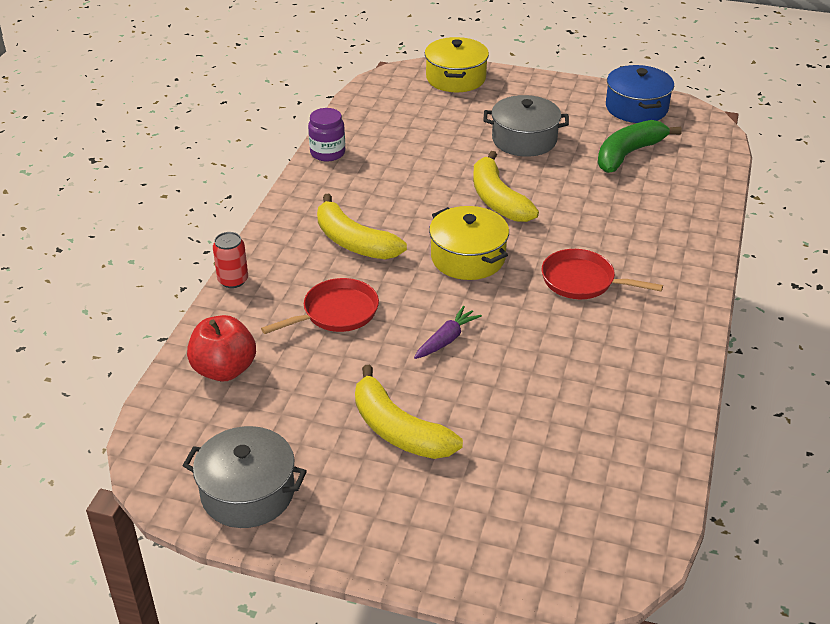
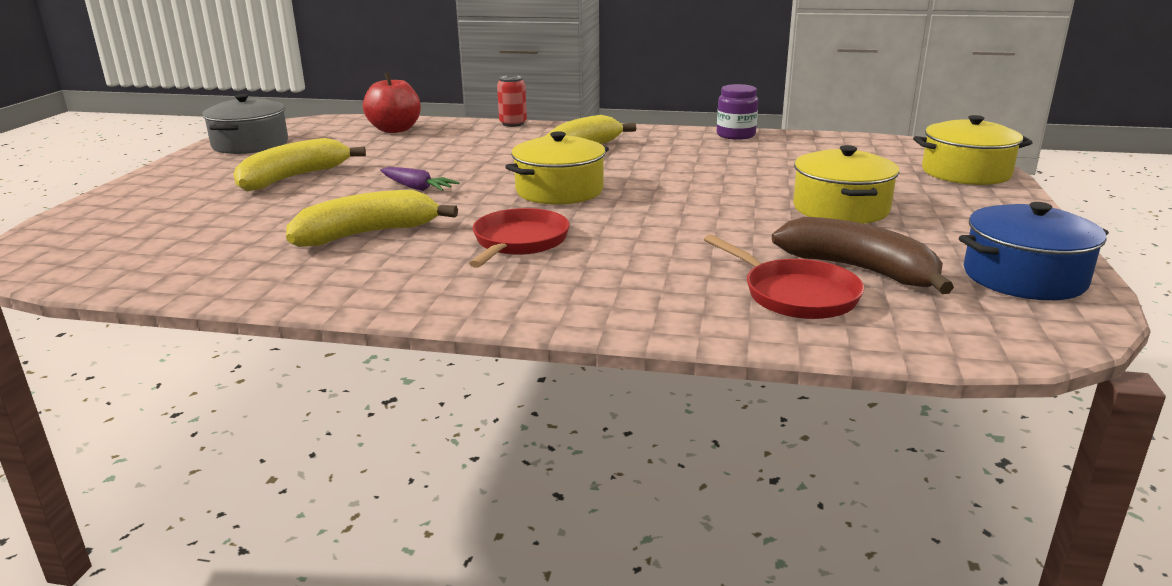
camera: 85 degrees right, 15 degrees down
red pan [261,278,379,334] -> red pan moved to [704,235,864,319]
yellow banana [473,151,539,222] -> yellow banana moved to [286,190,458,247]
grey pot [483,95,569,157] -> yellow pot [793,145,899,224]
green banana [598,120,682,173] -> brown banana [772,217,954,294]

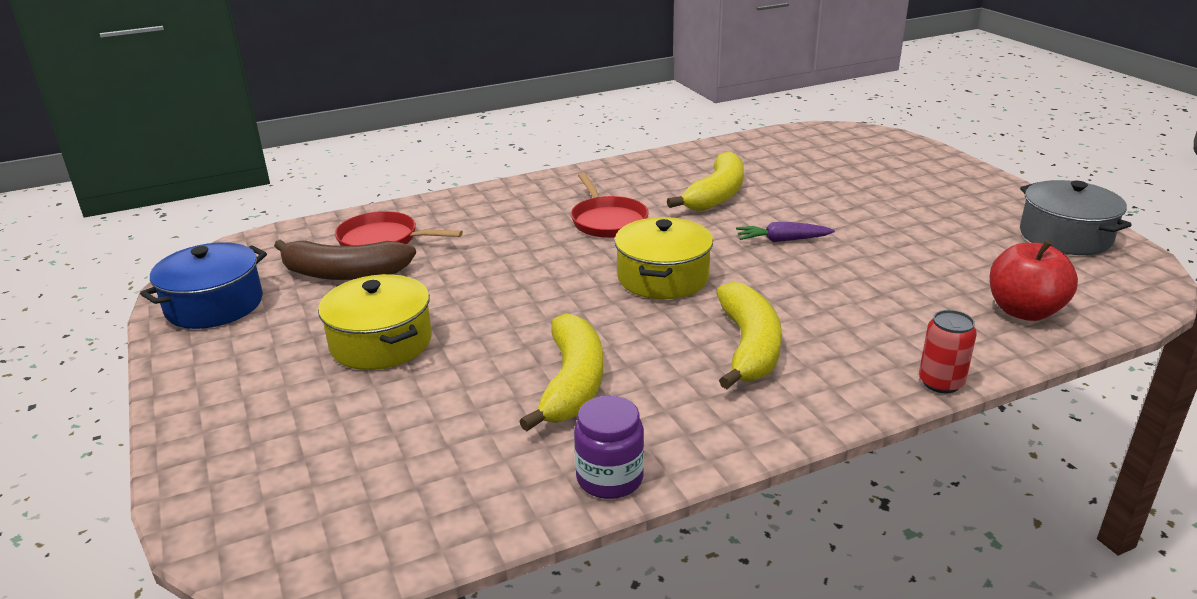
camera: 145 degrees right, 5 degrees up
yellow banana [233,138,366,191] -> yellow banana moved to [519,313,603,431]
yellow pot [913,115,1033,185] -> none

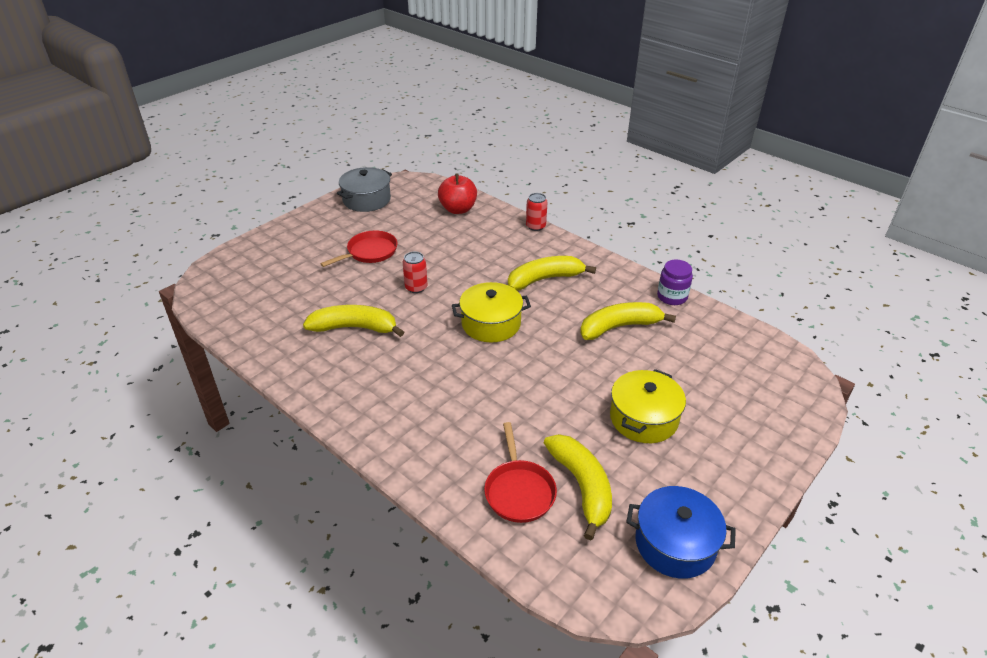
camera: 115 degrees left, 10 degrees up
brown banana [274,239,416,280] -> yellow banana [544,434,612,541]
red pan [571,173,649,238] -> red pan moved to [320,231,397,267]
purple carrot [736,222,835,242] -> red can [403,252,427,293]

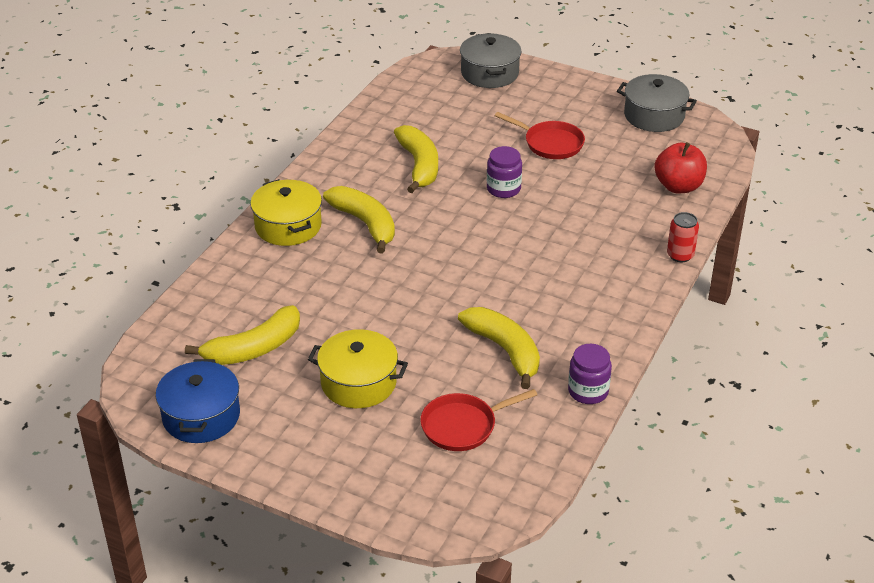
camera: 75 degrees right, 0 degrees up
red can [403,252,427,293] -> purple jar [487,146,522,198]
yellow pot [452,282,531,342] -> yellow pot moved to [250,179,322,246]
red pan [484,422,557,523] -> red pan moved to [420,389,537,451]
yellow banana [508,256,596,290] -> yellow banana moved to [323,186,395,253]
none -> grey pot [460,33,522,88]

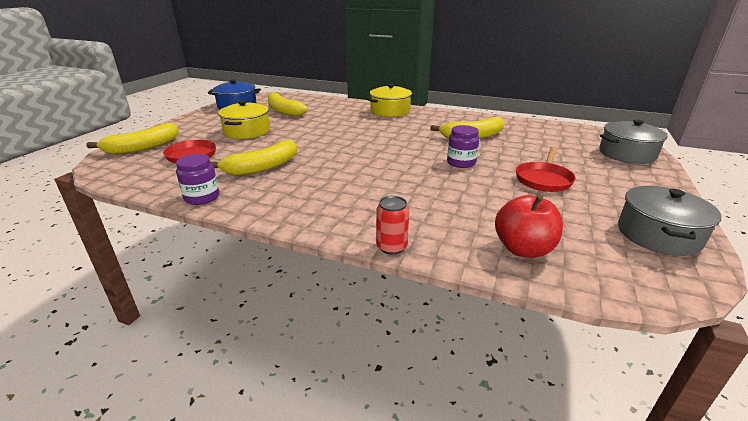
camera: 85 degrees right, 10 degrees down
yellow banana [323,186,395,253] -> yellow banana moved to [87,123,179,155]

